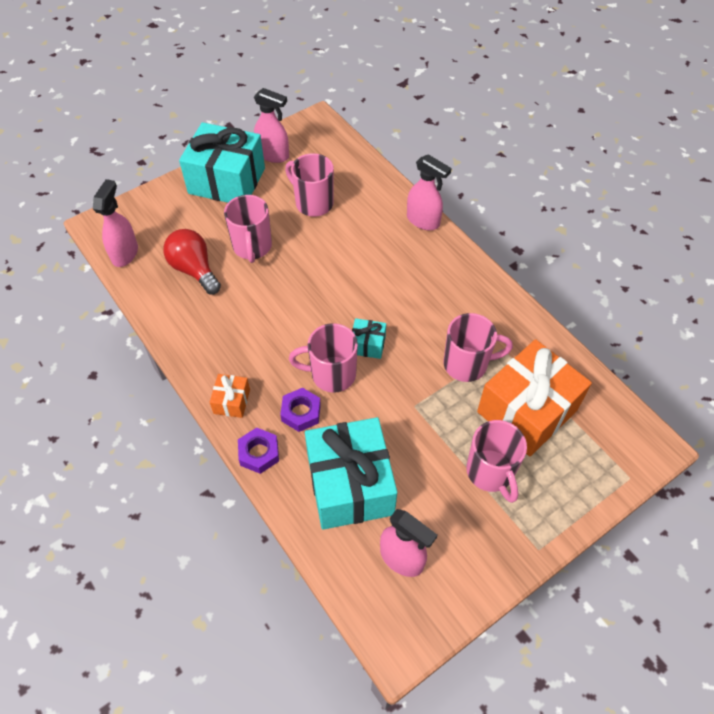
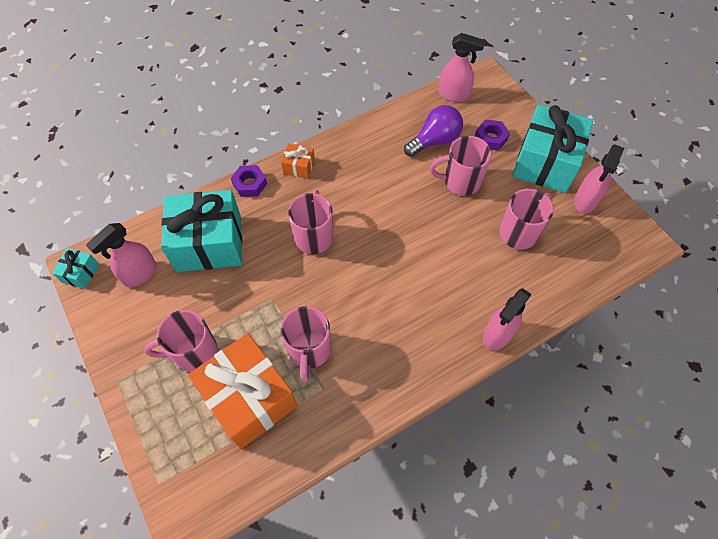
camera: 95 degrees right, 5 degrees up
red light bulb [163,229,221,294] -> purple light bulb [404,105,463,157]
purple nut [280,388,321,432] -> purple nut moved to [475,120,510,151]
turquoise gift [352,318,386,359] -> turquoise gift moved to [52,248,99,289]

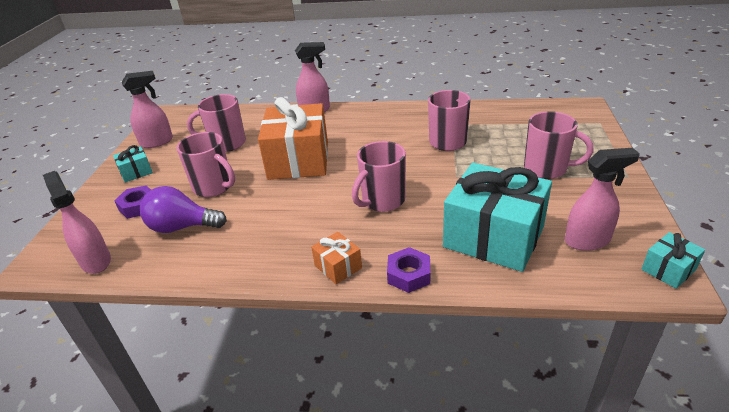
camera: 140 degrees left, 25 degrees down
orange gift [188,333,298,449] -> orange gift moved to [258,97,328,180]
turquoise gift [512,104,593,193] -> turquoise gift [113,145,153,183], size x0.44

